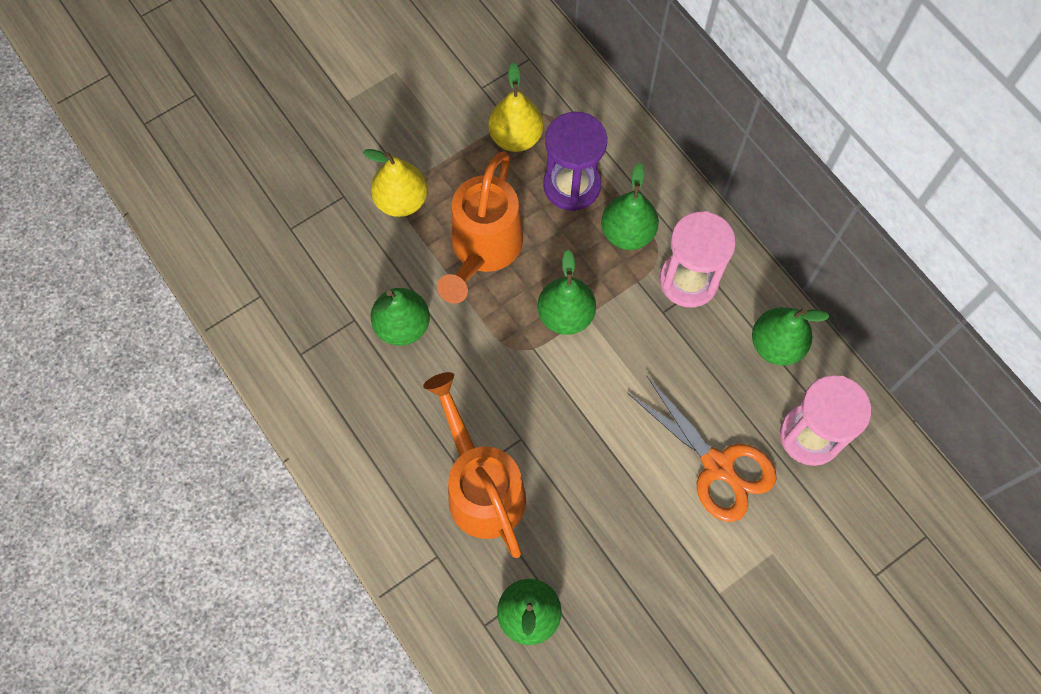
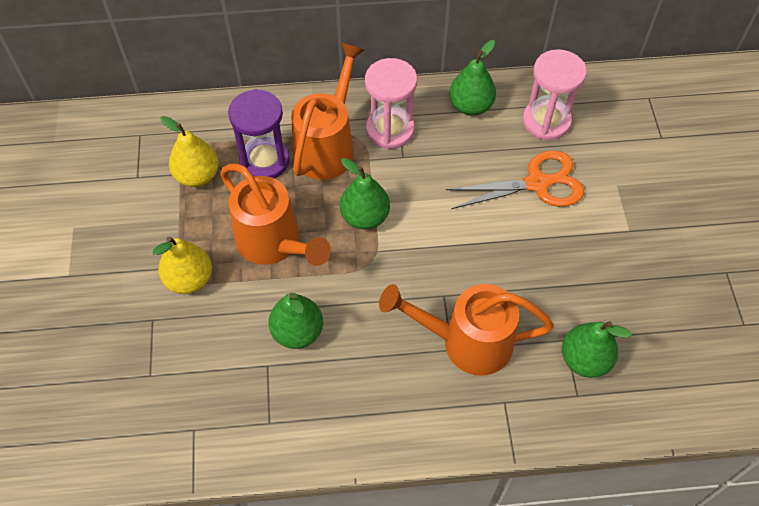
camera: 60 degrees left, 10 degrees down
green pear [601,163,659,250] -> orange watering can [291,42,364,180]

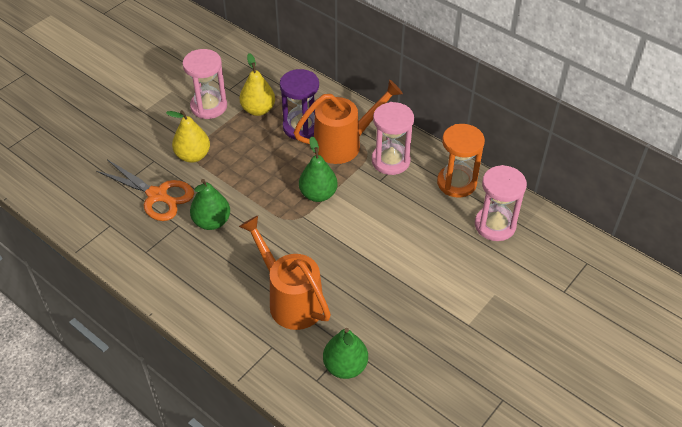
camera: 45 degrees right, 10 degrees down
orange watering can [220,164,331,266] -> none
orange scissors [446,150,584,209] -> orange scissors moved to [96,160,194,221]
green pear [449,40,496,116] -> orange hourglass [437,124,485,198]
none -> pink hourglass [182,49,227,119]

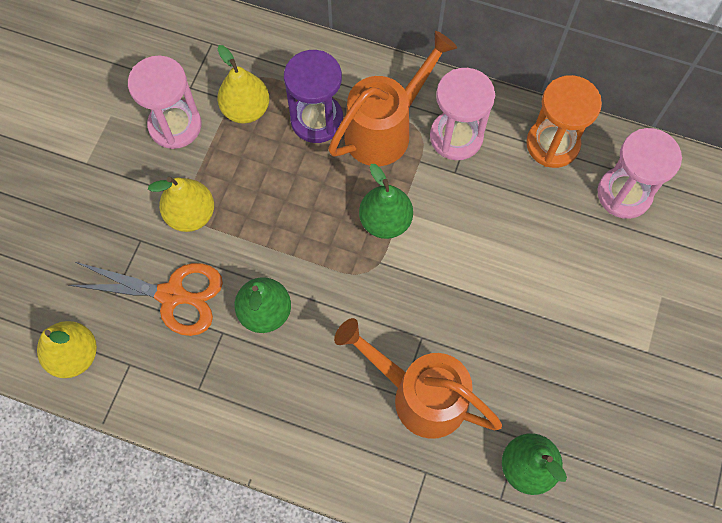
camera: 20 degrees left, 20 degrees up
none -> yellow pear [37,321,97,378]

